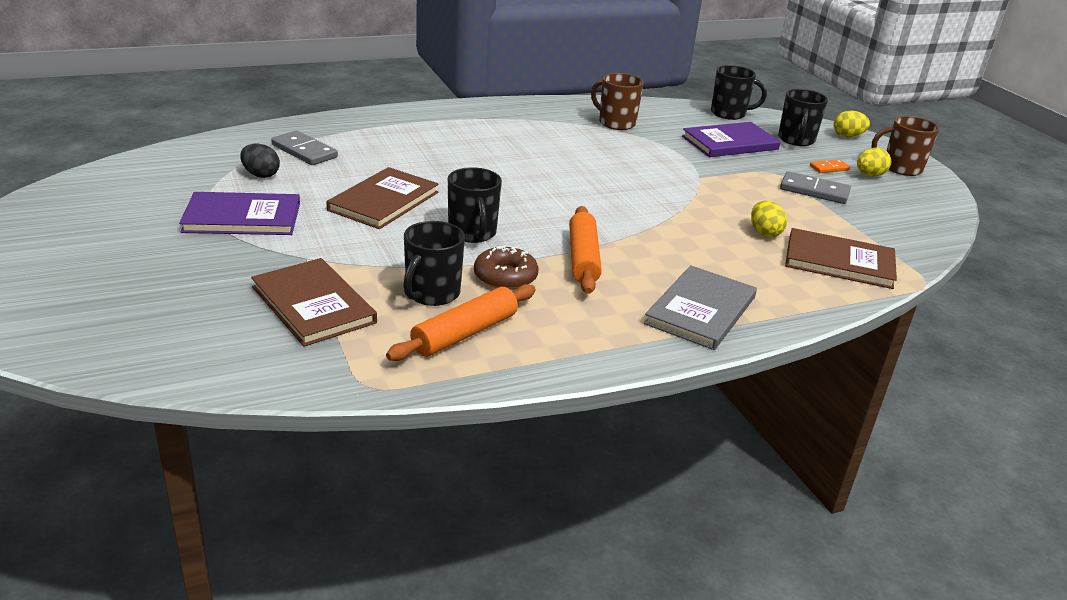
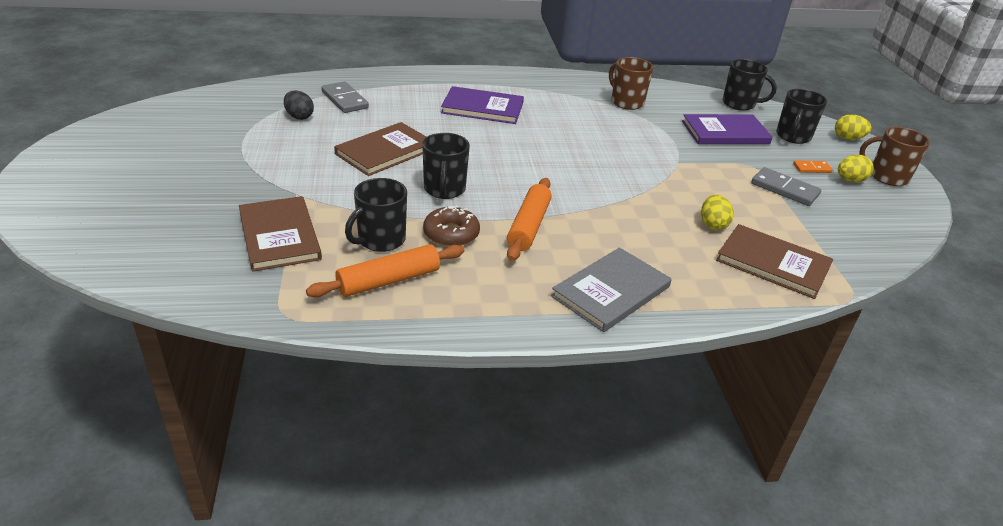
camera: 15 degrees right, 5 degrees up
purple book [179,192,300,235] -> purple book moved to [441,86,524,124]

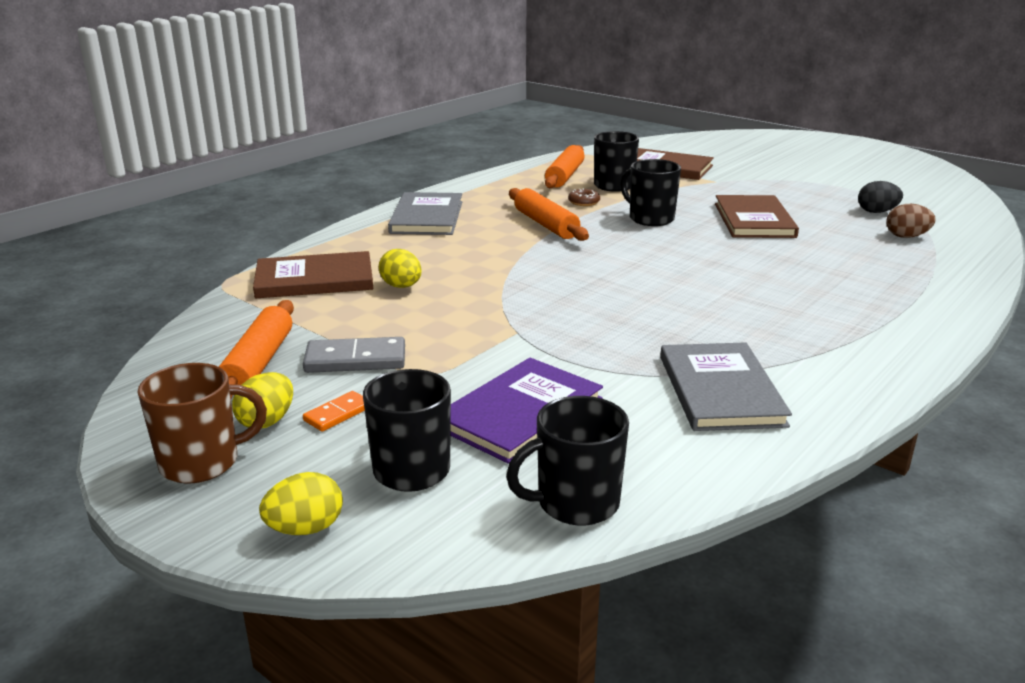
camera: 140 degrees right, 10 degrees down
grey domino [321,81,369,113] -> brown egg [886,204,935,238]
brown donut [423,206,480,247] -> brown donut [568,188,600,206], size x0.61
purple book [441,86,524,124] -> none
brown mug [609,57,653,110] -> grey book [660,342,792,431]
none -> orange rolling pin [219,300,294,398]

